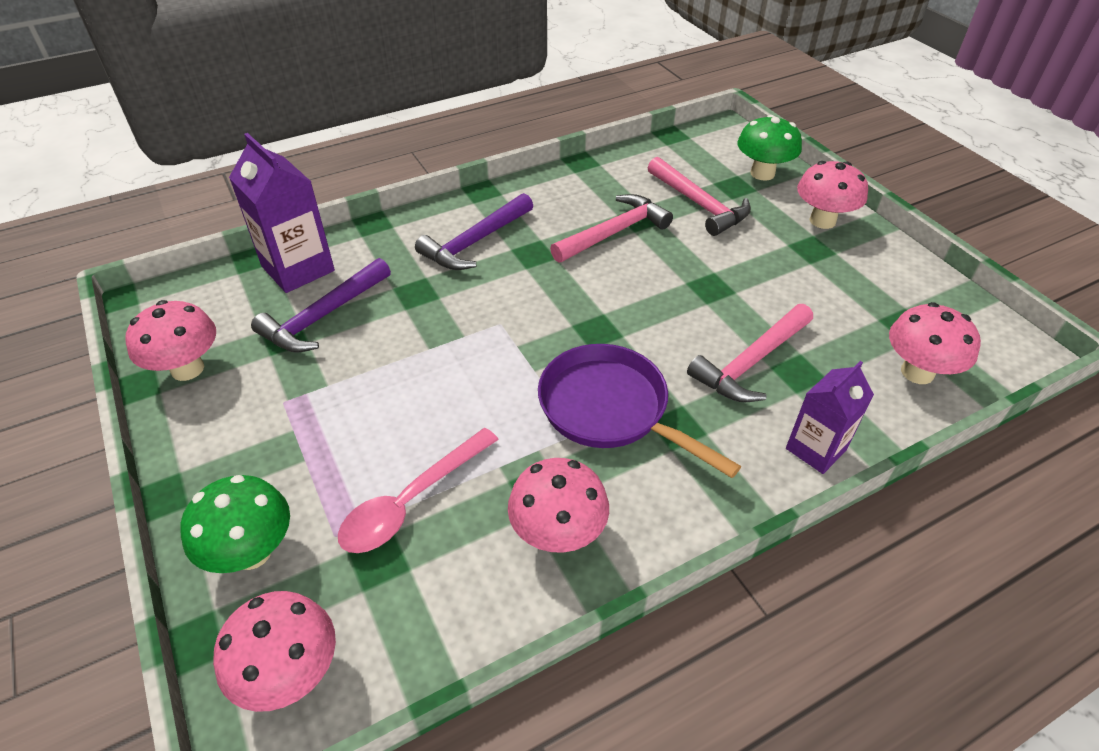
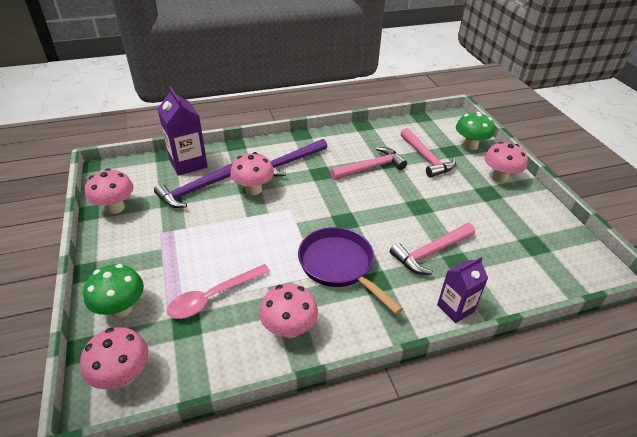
camera: 10 degrees right, 5 degrees down
pink mushroom [889,302,981,384] -> pink mushroom moved to [230,152,274,195]

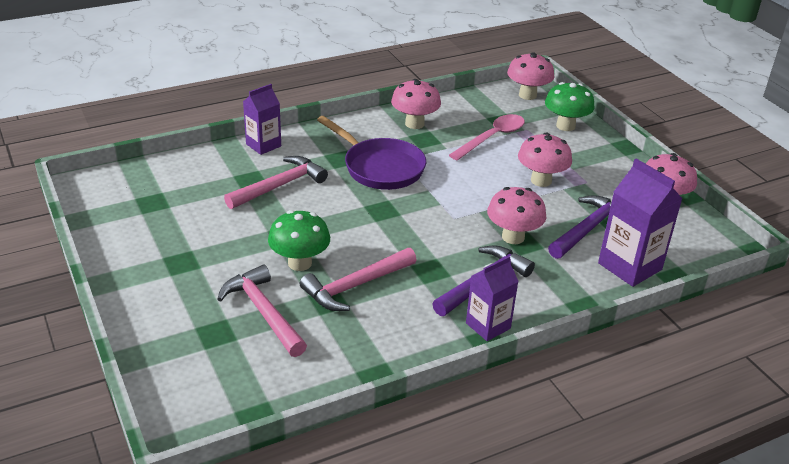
camera: 170 degrees right, 5 degrees down
green mushroom [456,112,495,150] -> green mushroom moved to [268,210,330,271]
pink mushroom [484,142,528,183] -> pink mushroom moved to [518,133,572,187]
none -> purple carton [466,256,519,341]

